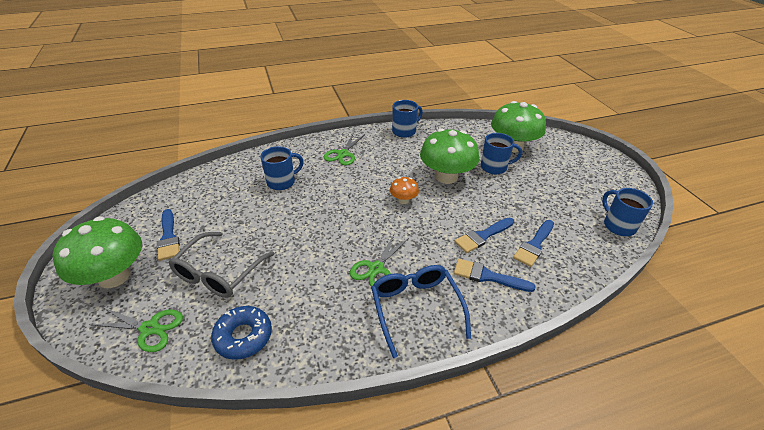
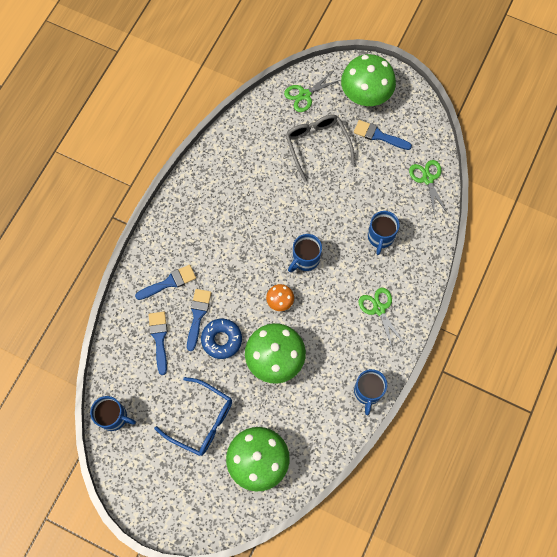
camera: 135 degrees right, 30 degrees up
blue donut [211,306,272,360] -> blue donut moved to [201,319,242,359]
green scissors [350,233,409,287] -> green scissors moved to [409,160,448,217]
blue glasses [371,265,471,358] -> blue glasses moved to [154,377,232,456]
blue mug [481,133,522,174] -> blue mug moved to [288,234,322,272]

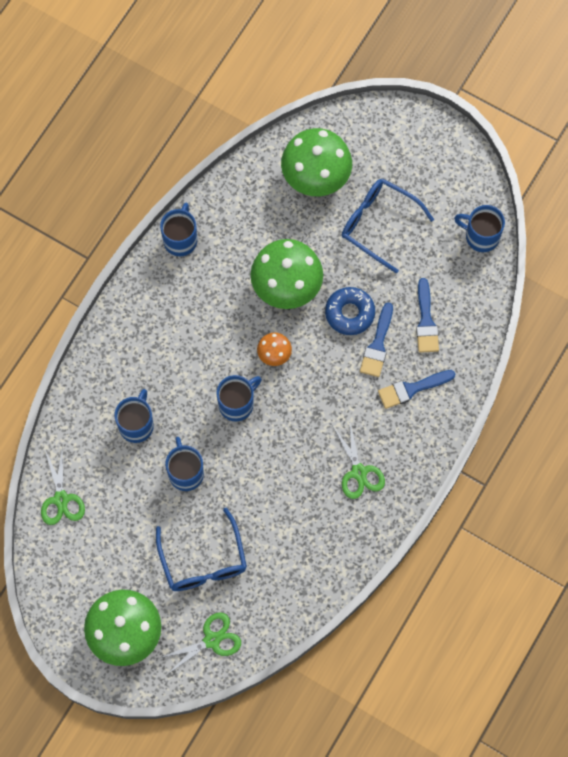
camera: 175 degrees left, 0 degrees up
grey glasses [285,114,355,182] -> blue glasses [156,508,247,591]
blue brush [354,120,412,150] -> none
green scissors [358,288,405,348] -> green scissors moved to [332,419,385,499]
none -> blue mug [165,437,204,491]

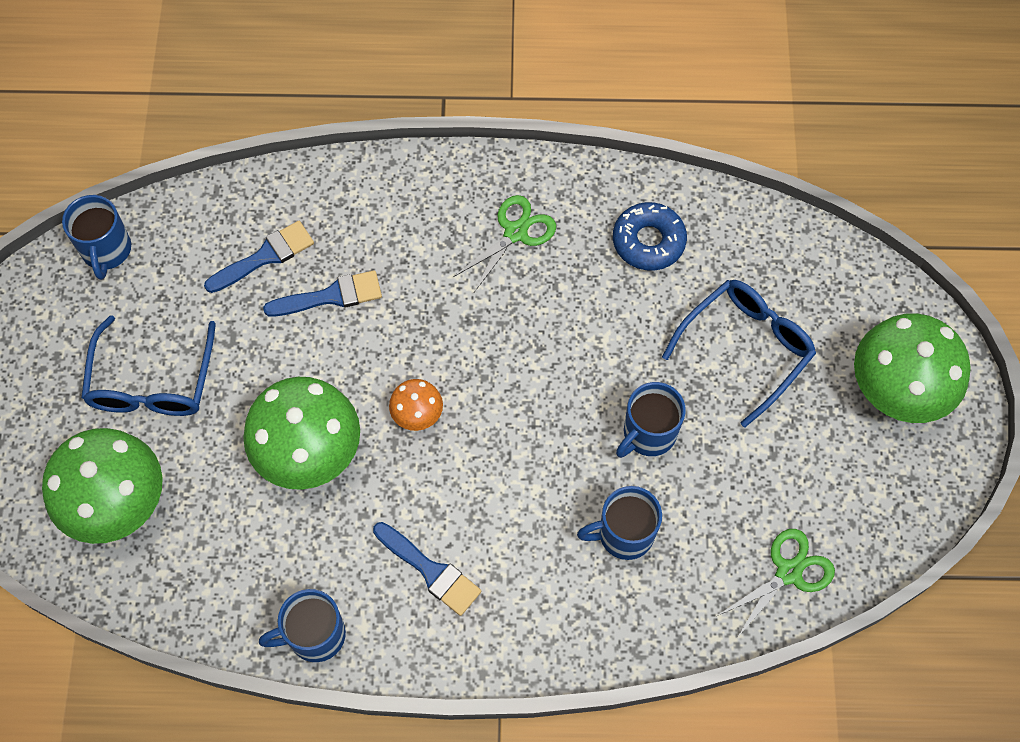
camera: 120 degrees left, 5 degrees down
green scissors [157,612,241,675] -> none
blue mug [216,375,262,421] -> none
blue donut [325,287,375,335] -> blue donut moved to [613,202,687,271]
blue brush [378,370,455,409] -> blue brush moved to [373,522,481,616]

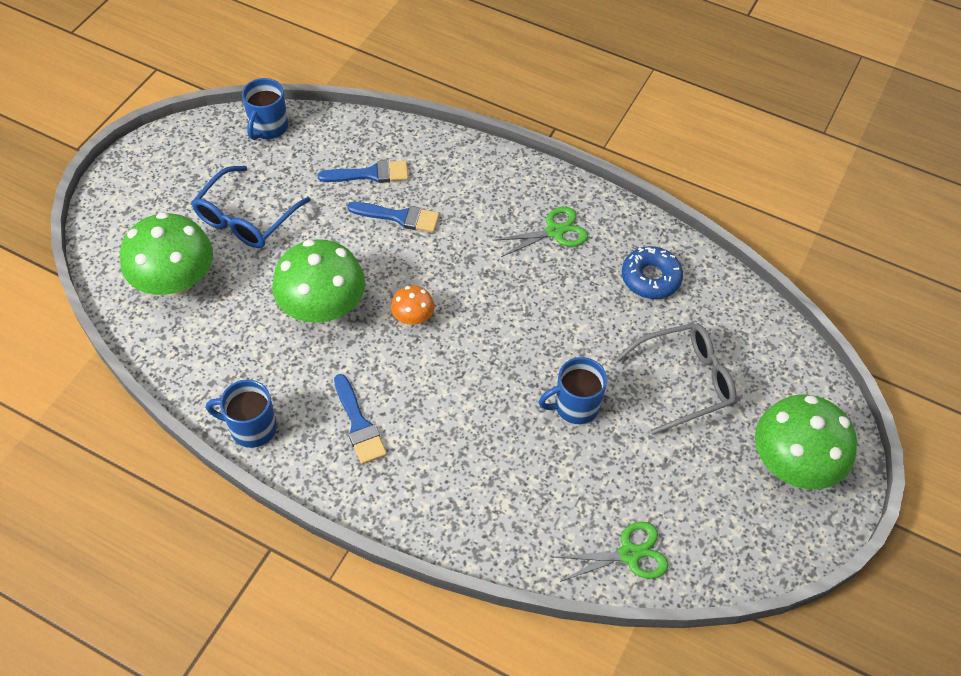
camera: 25 degrees right, 10 degrees down
blue mug [577,486,662,560] -> none
blue glasses [662,280,816,427] -> grey glasses [616,323,737,435]

